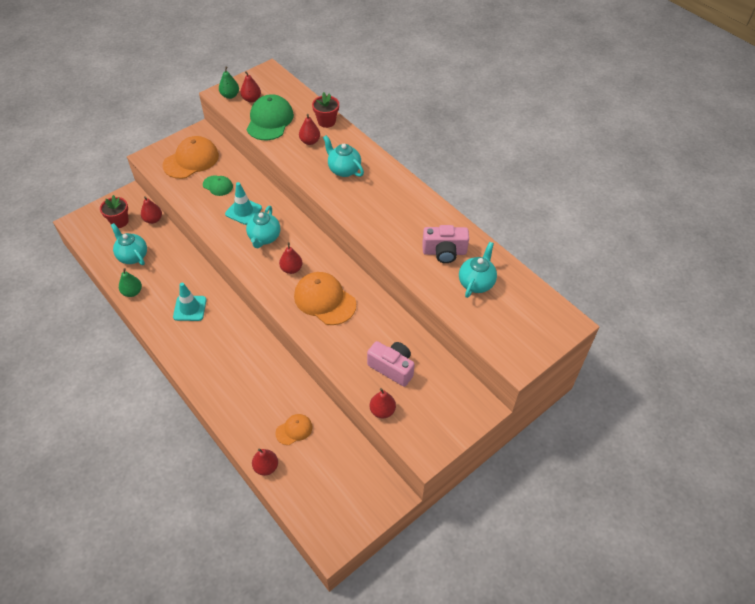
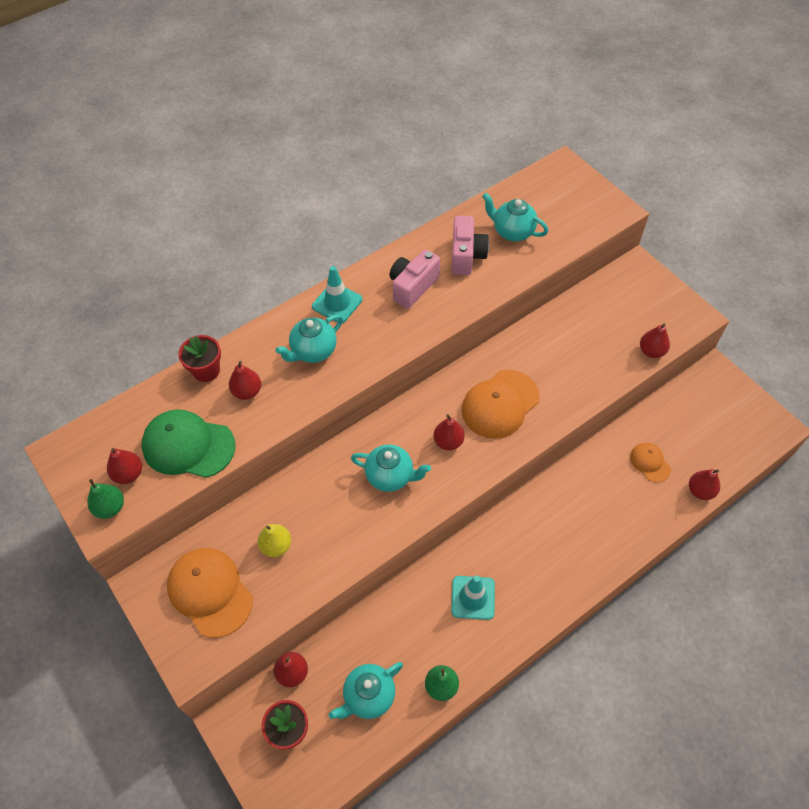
camera: 85 degrees left, 5 degrees up
green cap [203,175,233,196] -> yellow pear [258,524,291,557]
turquoise traffic cone [225,182,262,225] -> turquoise traffic cone moved to [312,266,362,323]
pink camera [367,341,415,387] -> pink camera moved to [390,249,440,309]

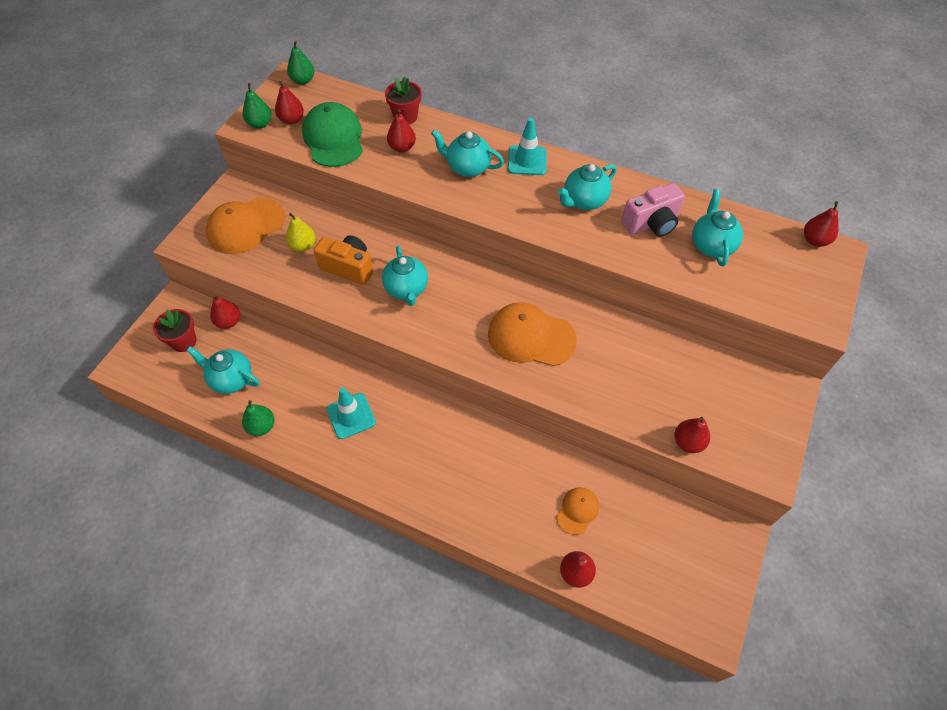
camera: 60 degrees right, 0 degrees up
orange cap [167,548,253,638] -> orange cap turned 150 degrees counterclockwise [206,198,286,254]
pink camera [390,249,440,309] -> turquoise teapot [558,164,617,210]
red pear [433,414,465,450] -> red pear moved to [804,201,839,247]
none -> green pear [287,41,314,85]
none -> orange camera [314,235,373,285]

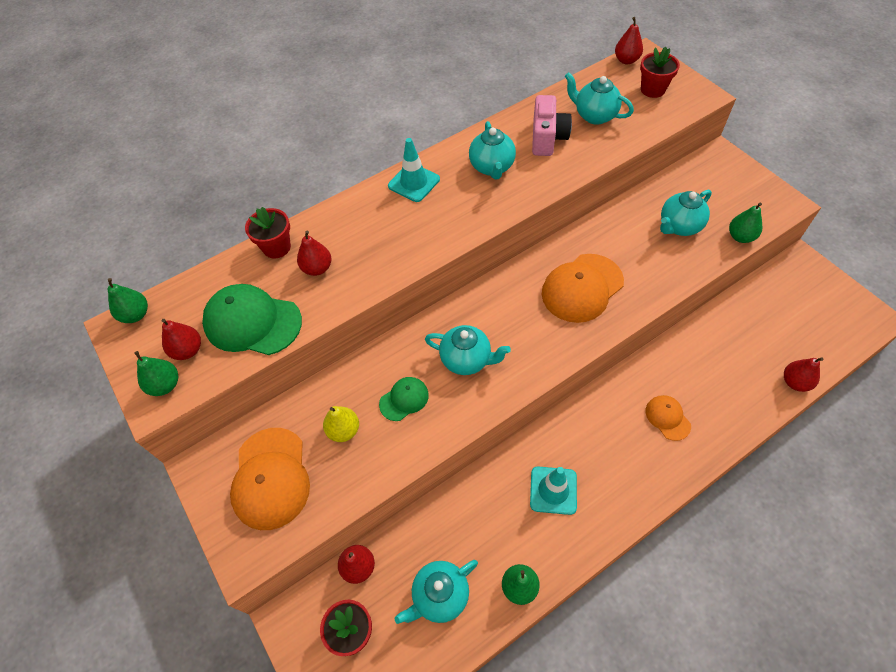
camera: 55 degrees left, 0 degrees up
orange camera [314,235,373,285] -> green cap [379,377,429,421]
turquoise teapot [431,129,504,177] -> turquoise teapot moved to [660,190,712,236]
orange cap [556,487,599,535] -> orange cap moved to [646,395,691,441]
red pear [675,417,710,453] -> green pear [729,202,763,243]
none -> red flower pot [640,47,680,98]

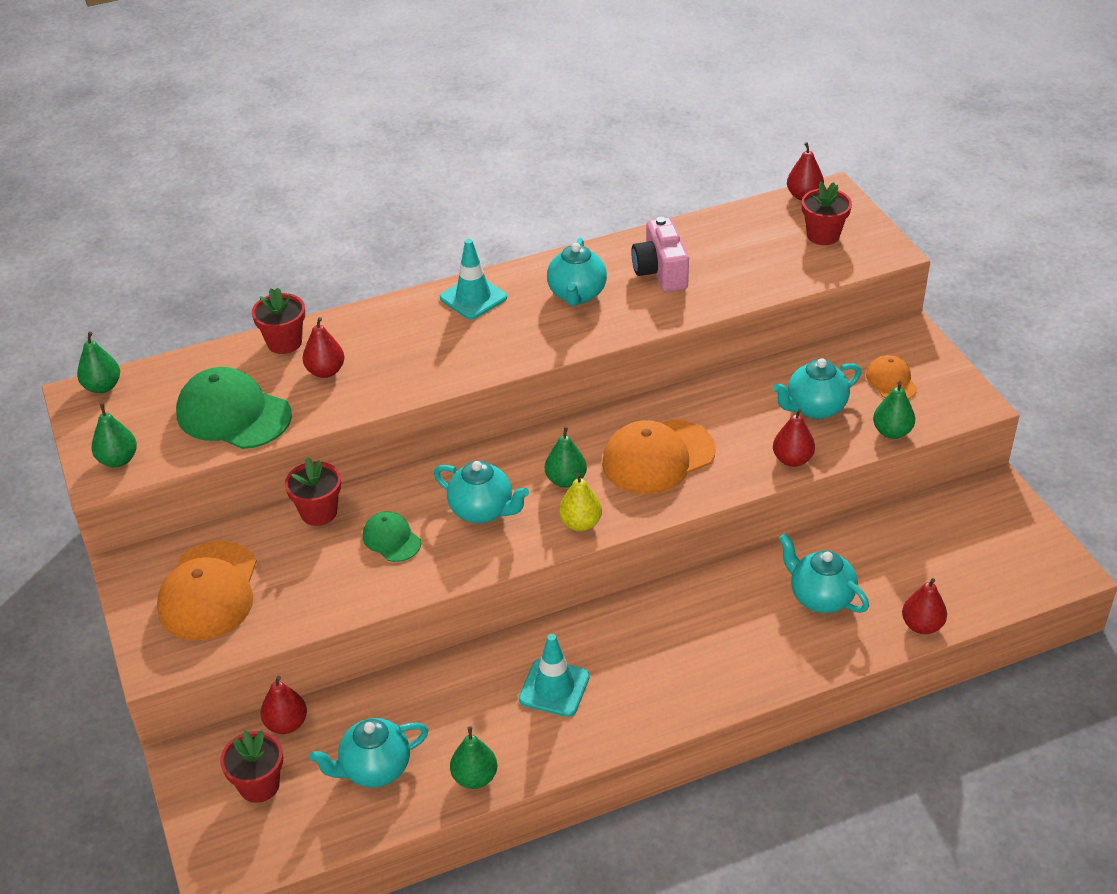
camera: 10 degrees right, 15 degrees down
red pear [162,319,201,360] -> red pear moved to [773,409,815,467]
yellow pear [323,406,359,442] -> yellow pear moved to [559,473,602,531]
green cap [379,377,429,421] -> green cap turned 105 degrees counterclockwise [363,511,421,562]
pink camera [532,95,572,156] -> pink camera turned 150 degrees clockwise [631,217,689,292]
turquoise teapot [565,72,634,125] -> turquoise teapot moved to [779,533,869,613]
orange cap [646,395,691,441] -> orange cap moved to [866,355,917,399]
none -> red flower pot [285,457,341,526]
none -> green pear [545,426,587,488]

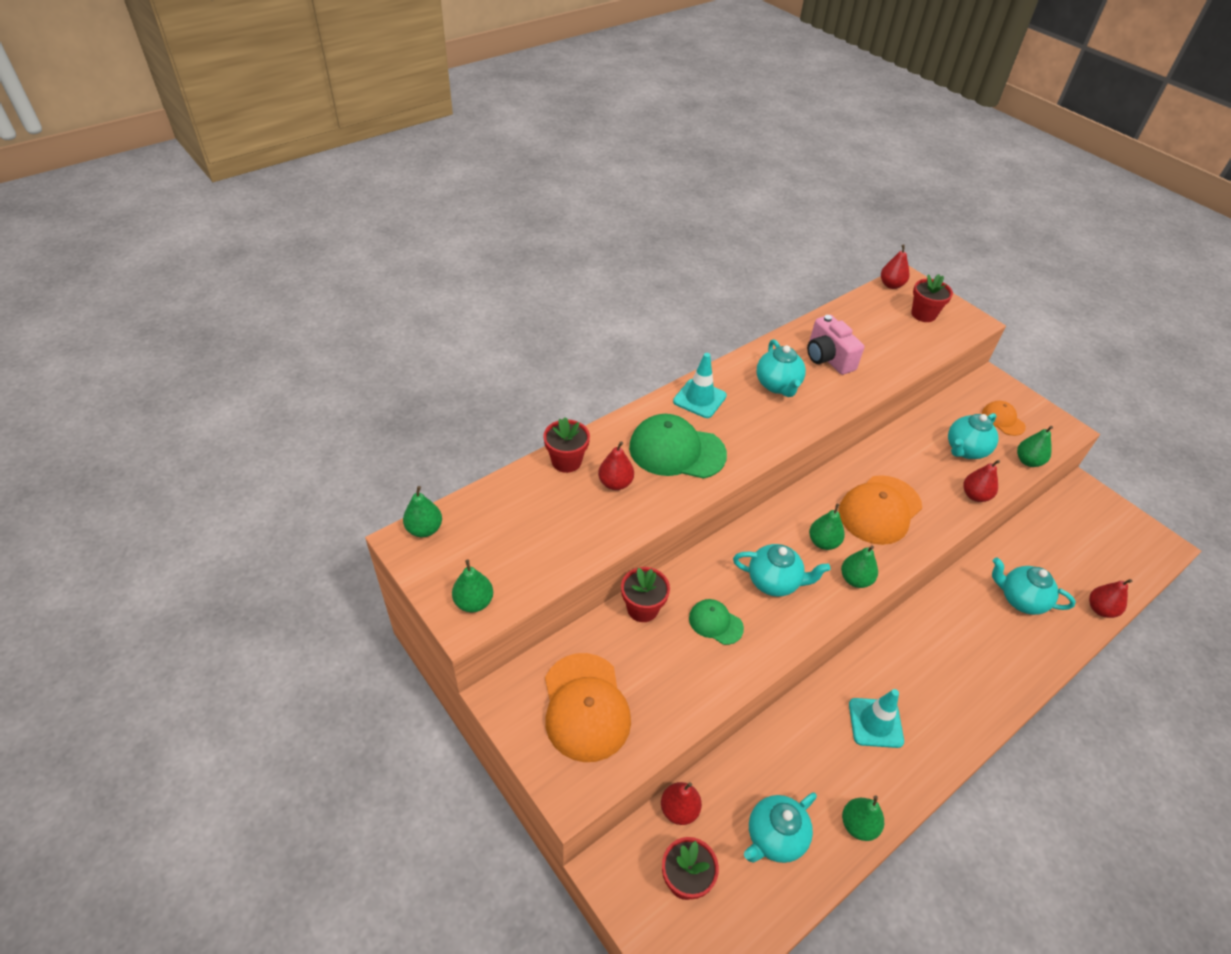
camera: 20 degrees left, 5 degrees up
green cap [176,367,292,449] -> green cap moved to [629,414,727,479]
yellow pear [559,473,602,531] -> green pear [841,546,878,588]

